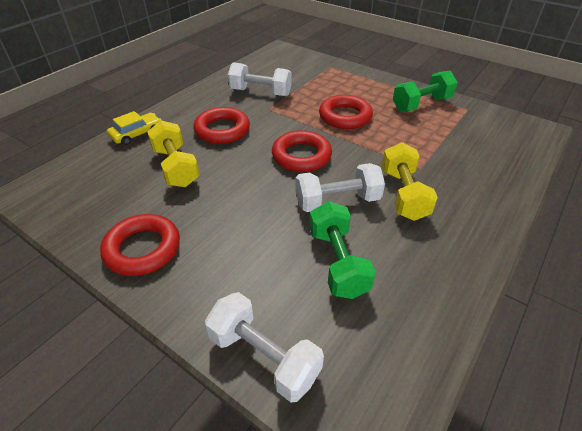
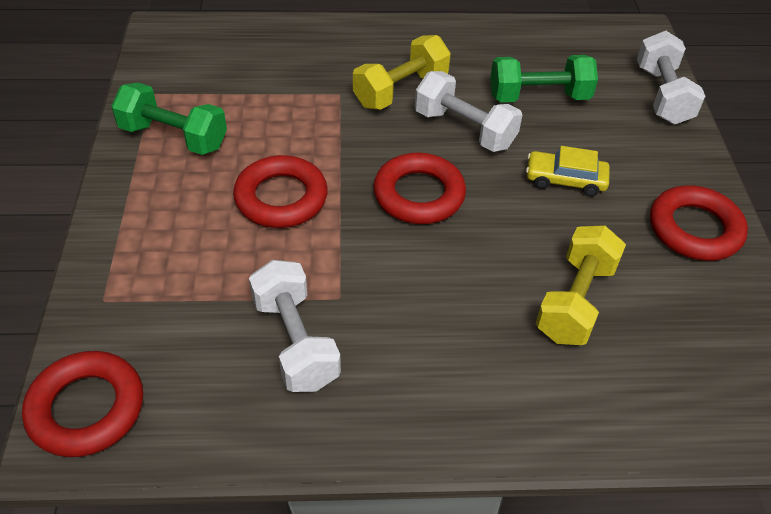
camera: 130 degrees left, 5 degrees up
yellow car [107,111,162,145] -> yellow car moved to [526,146,610,196]
red ring [193,107,250,144] -> red ring moved to [22,351,143,457]
green dumbbell [309,201,376,299] -> green dumbbell turned 45 degrees clockwise [490,55,598,102]

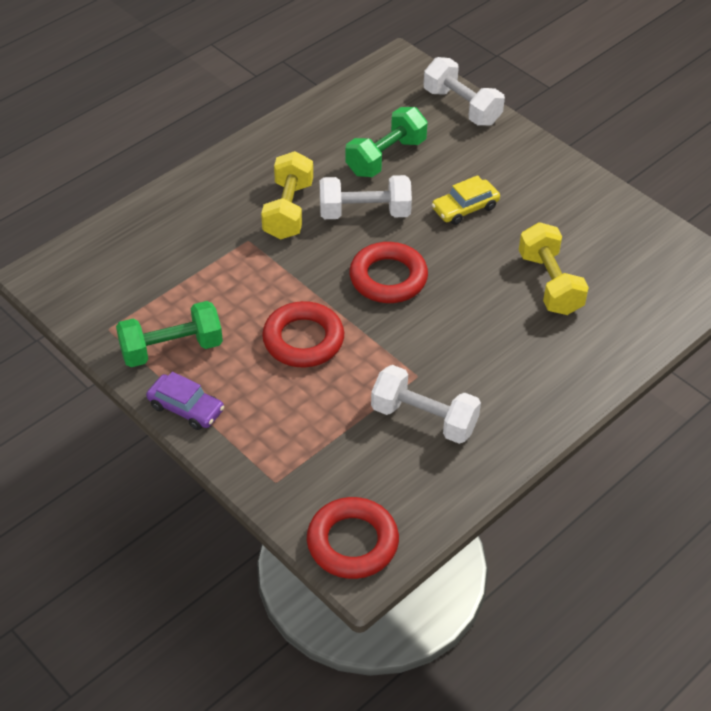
camera: 40 degrees left, 0 degrees up
red ring [650,186,748,261] -> none
none -> purple car [146,372,224,430]

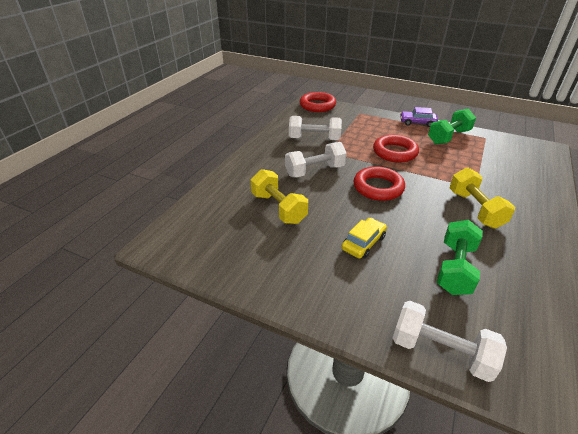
camera: 160 degrees right, 10 degrees down
white dumbbell [320,175,412,219] -> white dumbbell moved to [285,142,347,178]

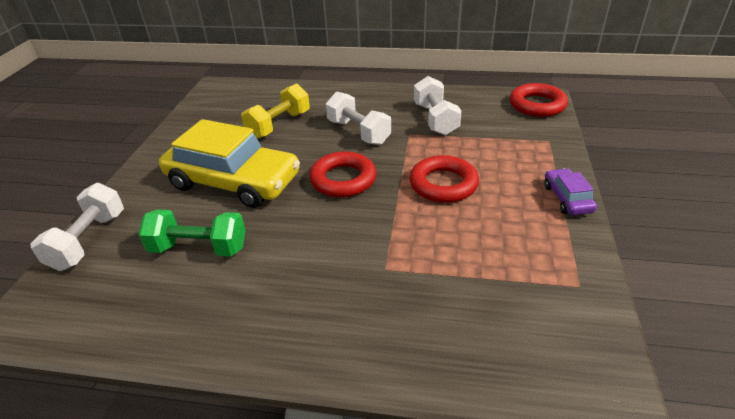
camera: 75 degrees right, 0 degrees up
yellow car [341,218,387,259] -> yellow car [159,119,300,208], size x2.24
green dumbbell [428,108,476,144] -> none
yellow dumbbell [450,167,515,229] -> none

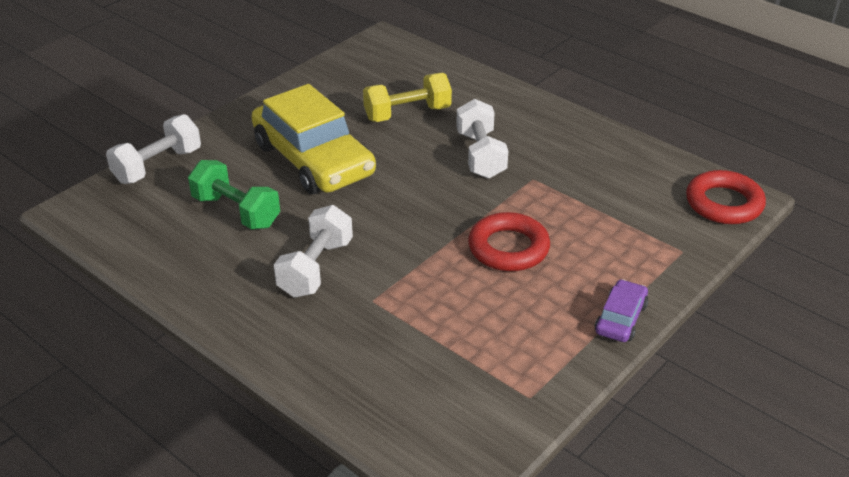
camera: 30 degrees right, 0 degrees up
red ring [309,151,376,197] -> none
white dumbbell [414,76,461,135] -> white dumbbell moved to [274,205,353,297]

